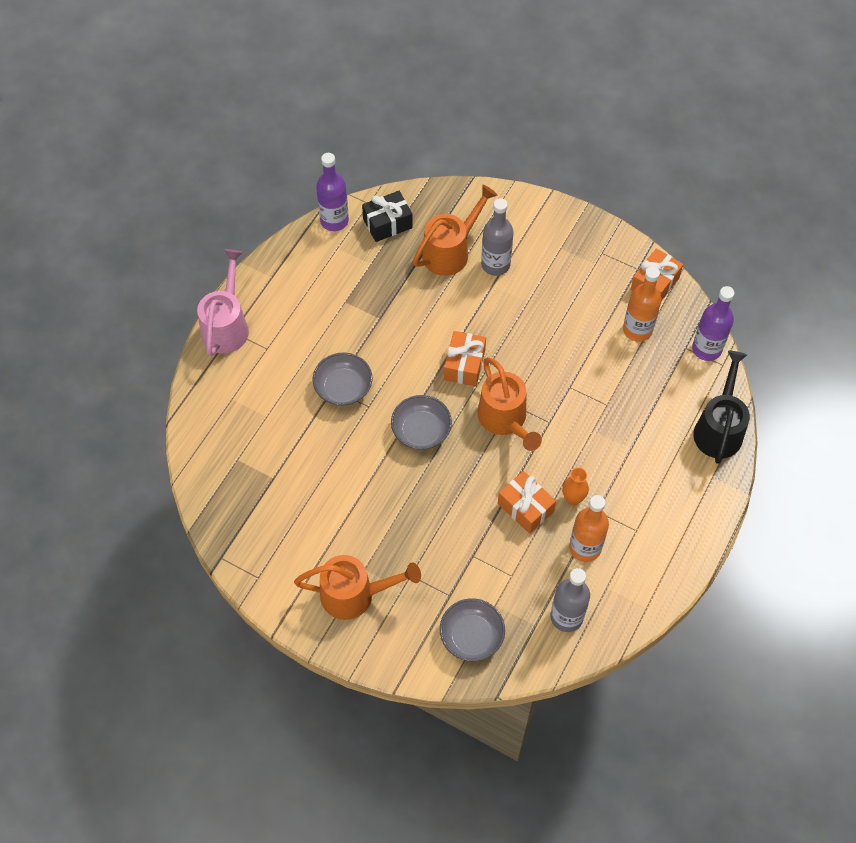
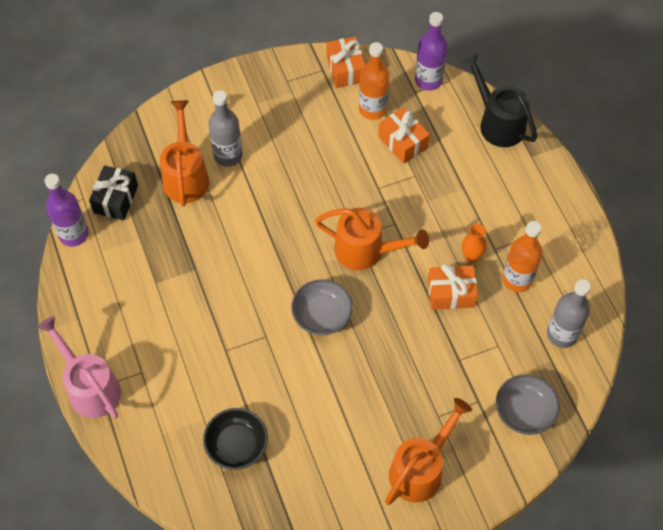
camera: 50 degrees left, 0 degrees up
grey bowl [313,353,372,406] -> none
orange gift [444,331,486,386] -> orange gift moved to [378,107,430,164]
none -> black bowl [203,408,268,470]

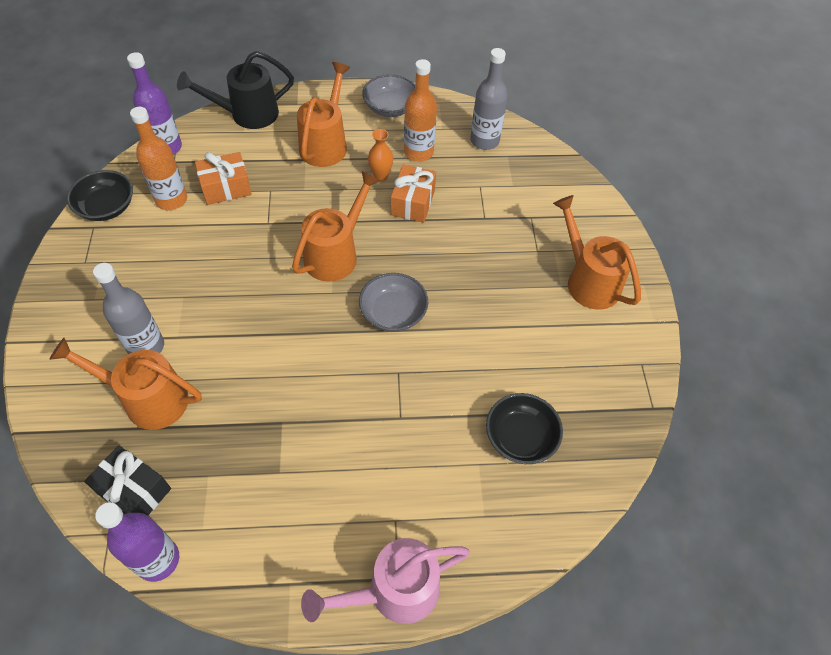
camera: 75 degrees left, 5 degrees down
orange gift [327,37,365,88] -> black bowl [67,170,133,221]
grey bowl [496,374,560,435] -> grey bowl moved to [362,74,415,117]
none -> orange watering can [297,62,351,167]

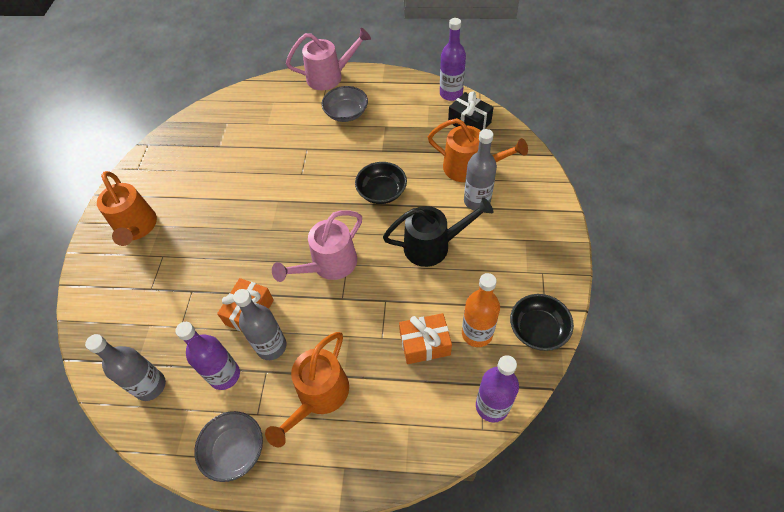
camera: 165 degrees left, 0 degrees up
black watering can [177,51,294,129] -> black watering can moved to [383,197,494,267]
orange watering can [292,171,380,282] -> pink watering can [272,210,362,282]
grey bowl [359,273,428,332] -> grey bowl moved to [322,86,368,122]
orange vase [368,129,393,182] -> grey bottle [233,289,286,360]
orange bottle [404,59,437,162] -> purple bottle [175,322,240,390]
black bowl [486,393,563,464] -> black bowl moved to [355,162,407,204]

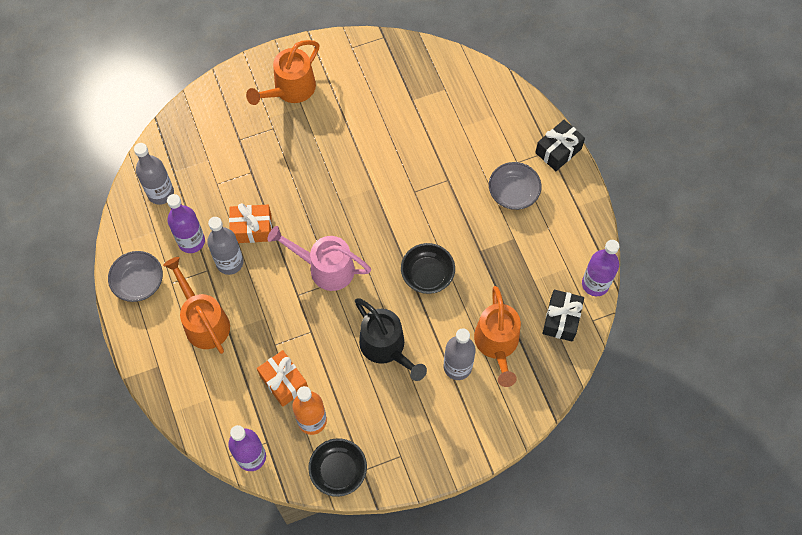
camera: 60 degrees right, 10 degrees up
orange watering can [265,332,349,447] -> orange watering can turned 60 degrees clockwise [163,257,230,354]
pink watering can [286,28,371,90] -> black gift [535,120,585,171]

